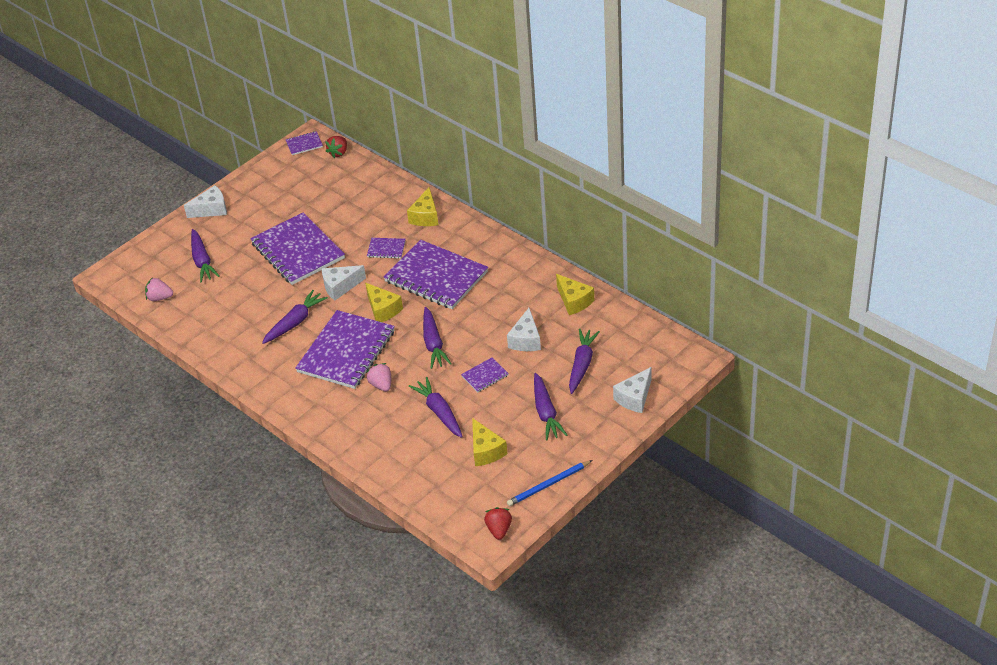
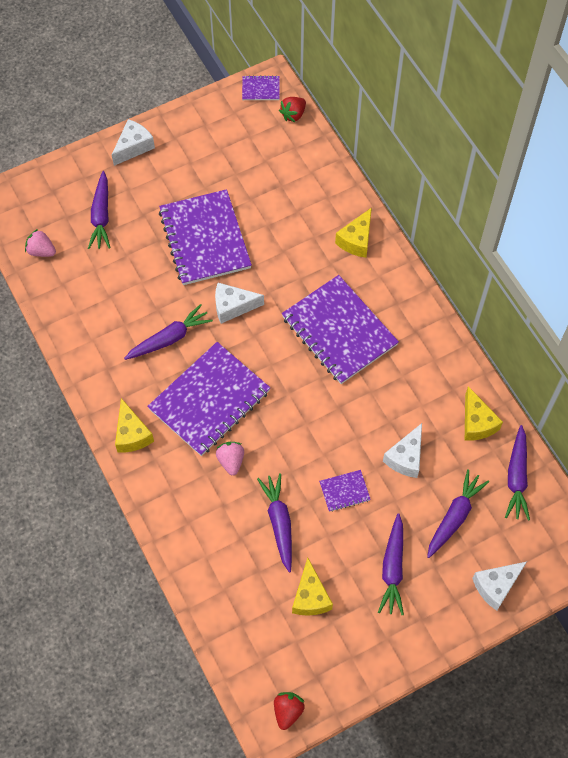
camera: 15 degrees right, 20 degrees up
white cheese [184,185,227,218] -> white cheese turned 45 degrees counterclockwise [112,119,155,166]
yellow cheese [365,283,403,322] -> yellow cheese moved to [115,398,154,453]
purple notebook [367,238,406,259] -> none
purple carrot [423,307,452,369] -> purple carrot moved to [505,425,530,521]
blue pencil [507,460,592,506] -> none

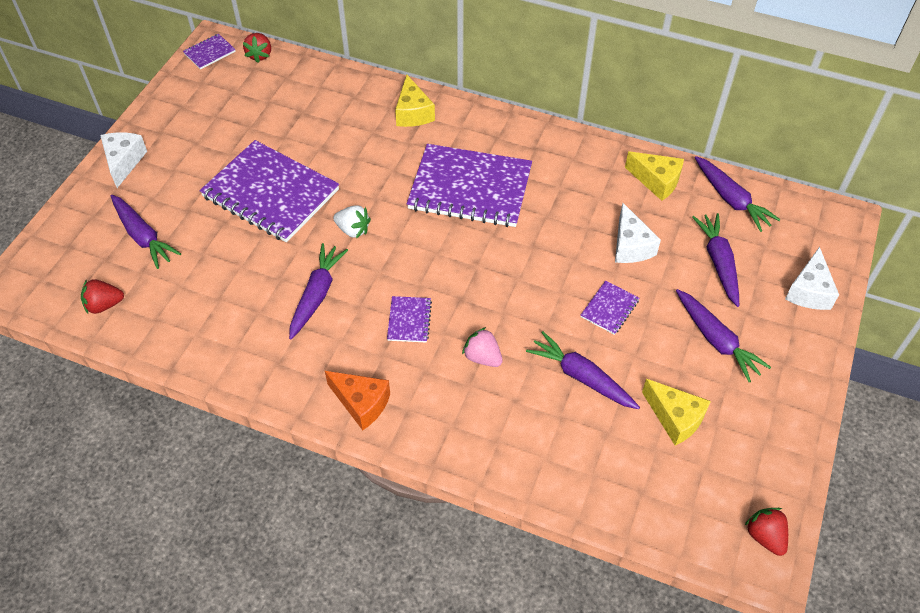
camera: 40 degrees left, 10 degrees down
pink strawberry [25,229,56,257] -> red strawberry [81,279,124,314]
yellow cheese [115,398,154,453] -> orange cheese [325,371,390,430]
purple notebook [147,342,270,456] -> purple notebook [387,296,432,343], size x0.43
white cheese [215,283,264,324] -> white strawberry [333,205,371,238]

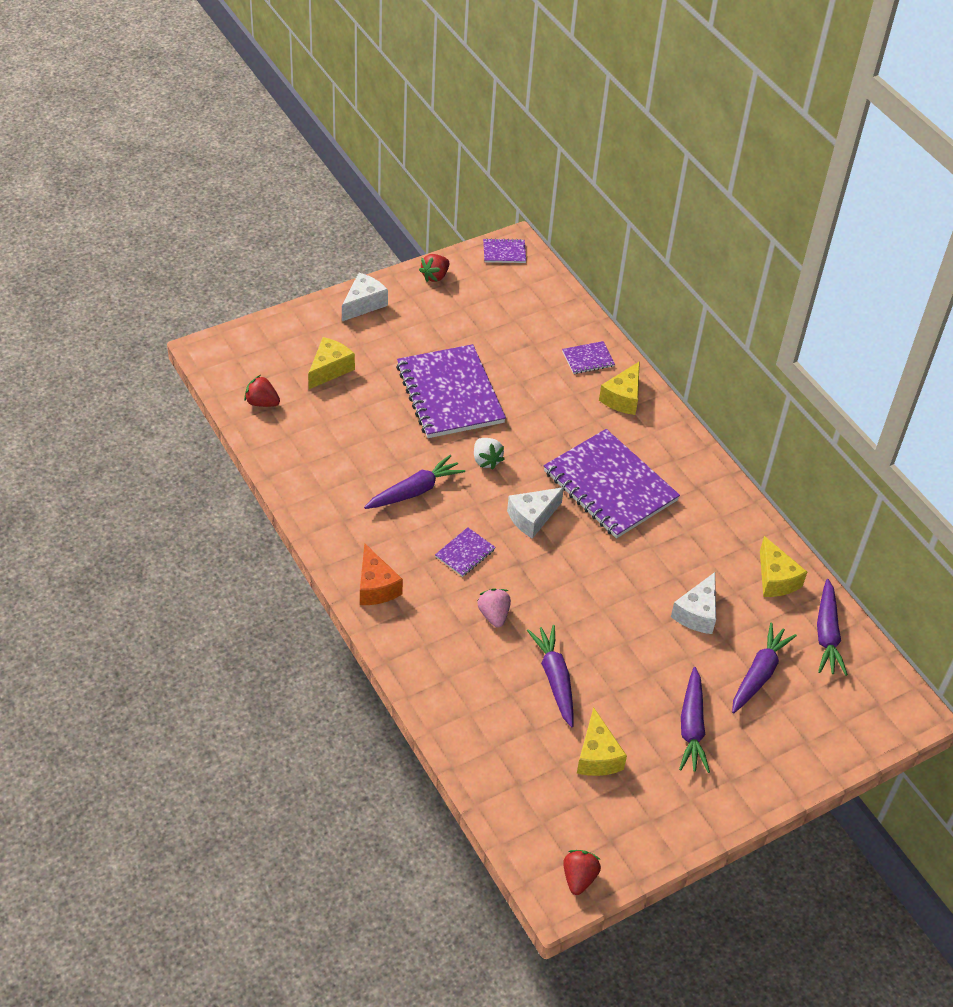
camera: 35 degrees right, 5 degrees down
purple carrot [111,195,181,269] -> yellow cheese [308,337,355,389]
red strawberry [243,33,271,63] -> red strawberry moved to [419,254,449,282]
purple notebook [581,281,639,335] -> purple notebook moved to [562,341,615,374]
white cheese [785,247,839,310] -> white cheese moved to [507,487,564,539]

